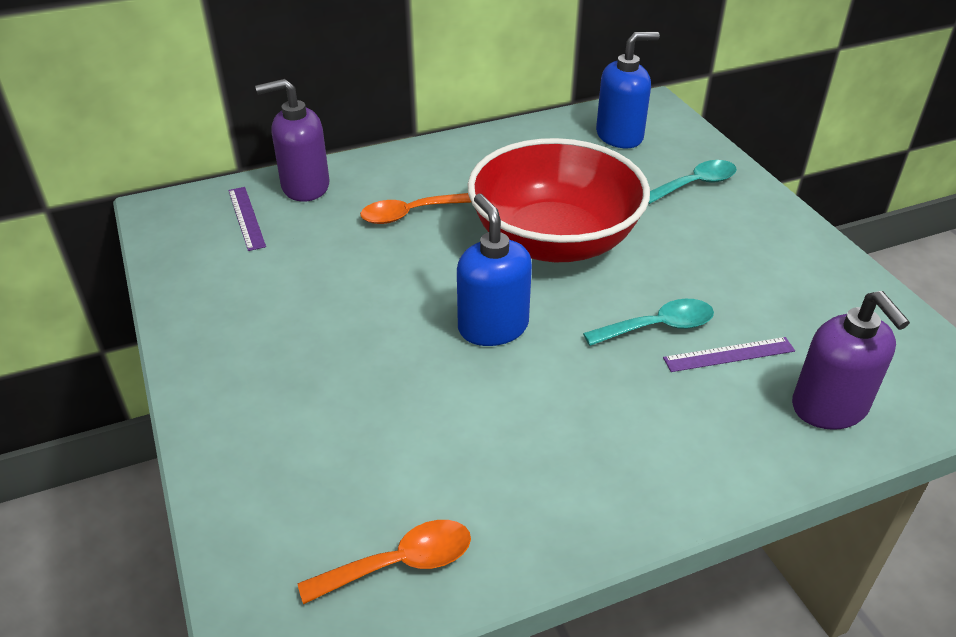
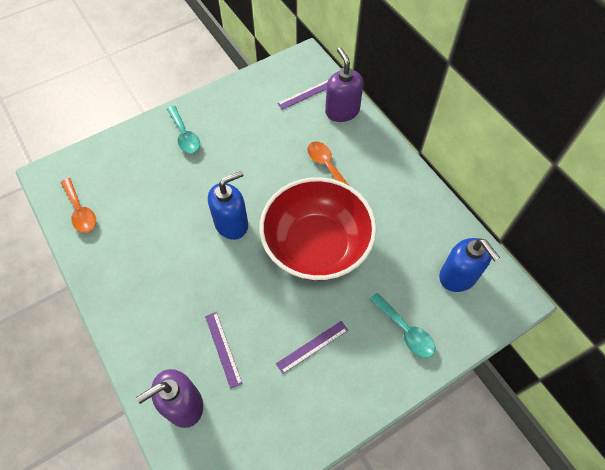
camera: 80 degrees right, 20 degrees up
turquoise spoon [583,299,714,346] -> turquoise spoon moved to [167,106,200,154]
none -> purple ruler [276,321,348,374]

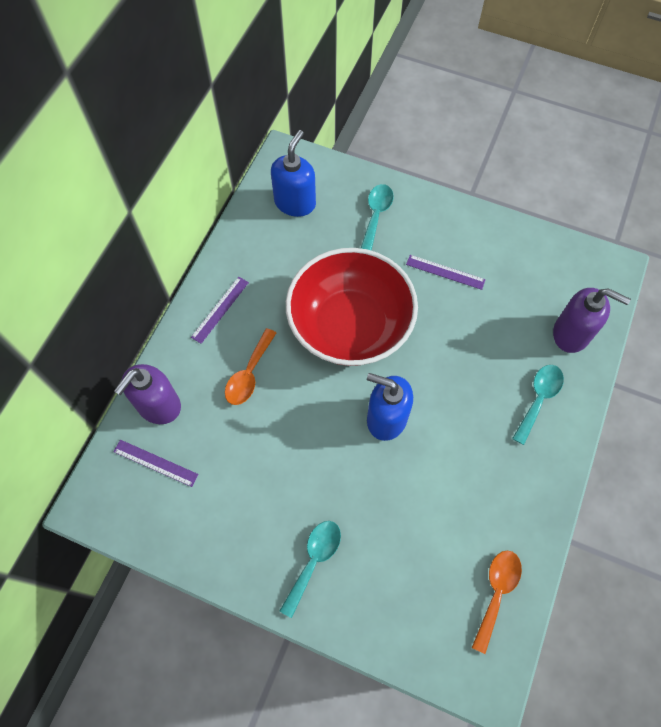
camera: 125 degrees left, 5 degrees up
purple ruler [205,312,243,389] -> purple ruler moved to [191,277,249,344]
none -> turquoise spoon [512,365,564,445]

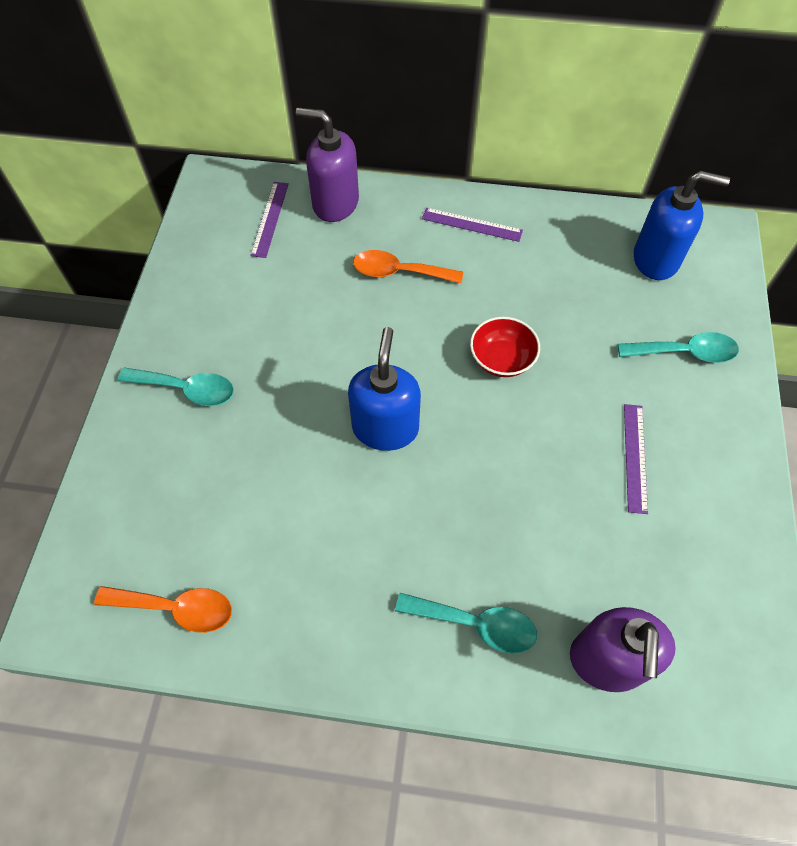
camera: 75 degrees right, 5 degrees down
red bowl [286,248,418,366] -> red bowl [470,317,540,377], size x0.40

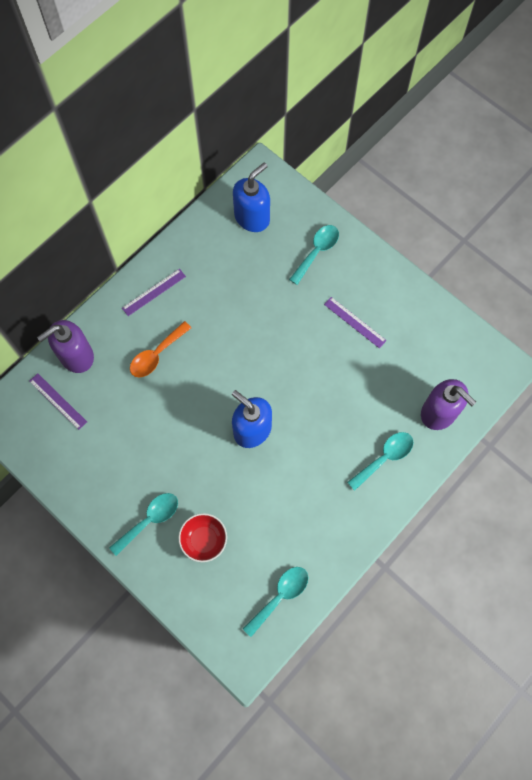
camera: 55 degrees left, 10 degrees up
orange spoon [94,586,232,633] -> turquoise spoon [243,567,308,637]
red bowl [470,317,540,377] -> red bowl moved to [178,513,227,562]

